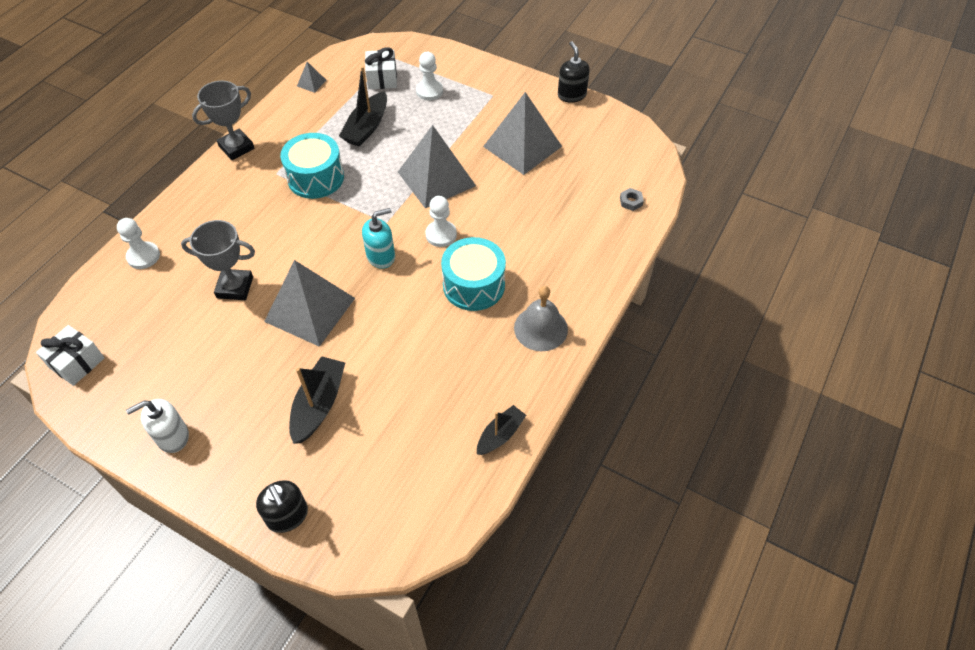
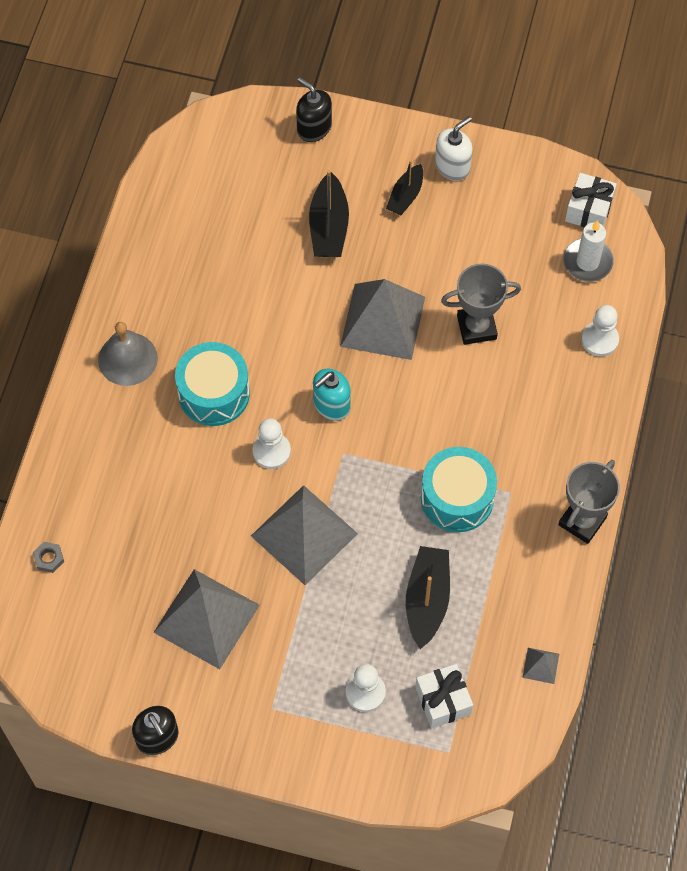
camera: 165 degrees right, 10 degrees up
black boat [477,405,526,455] -> black boat moved to [386,160,423,215]
none -> white candle [563,220,614,282]

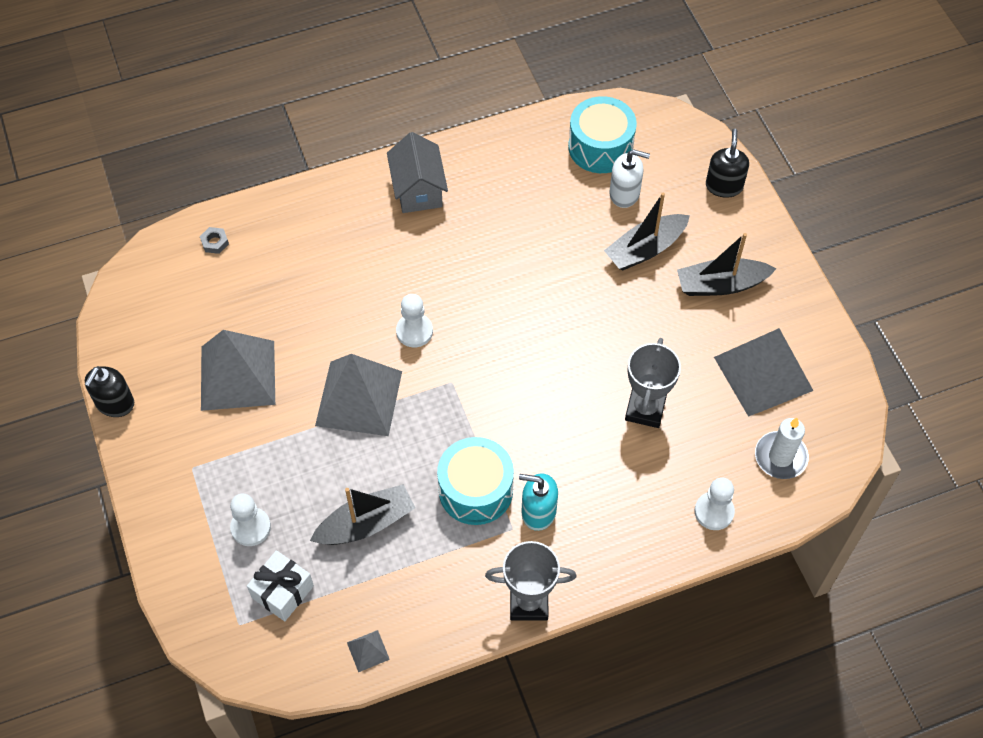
camera: 55 degrees right, 5 degrees down
grey bell [98,322,158,386] -> grey house [387,132,448,213]
turquoise drum [175,342,250,426] -> turquoise drum moved to [568,96,637,173]
turquoise soap dispenser [313,369,351,421] -> turquoise soap dispenser moved to [519,473,558,531]
grey pyramid [340,279,425,360] -> grey pyramid moved to [714,328,814,417]
black boat [386,160,423,215] -> black boat [677,233,776,296], size x1.55
white soap dispenser [435,116,473,181] -> white soap dispenser moved to [609,149,650,208]
grey trophy [441,264,521,345] -> grey trophy turned 60 degrees clockwise [625,338,681,428]
white gift [565,173,617,227] -> none

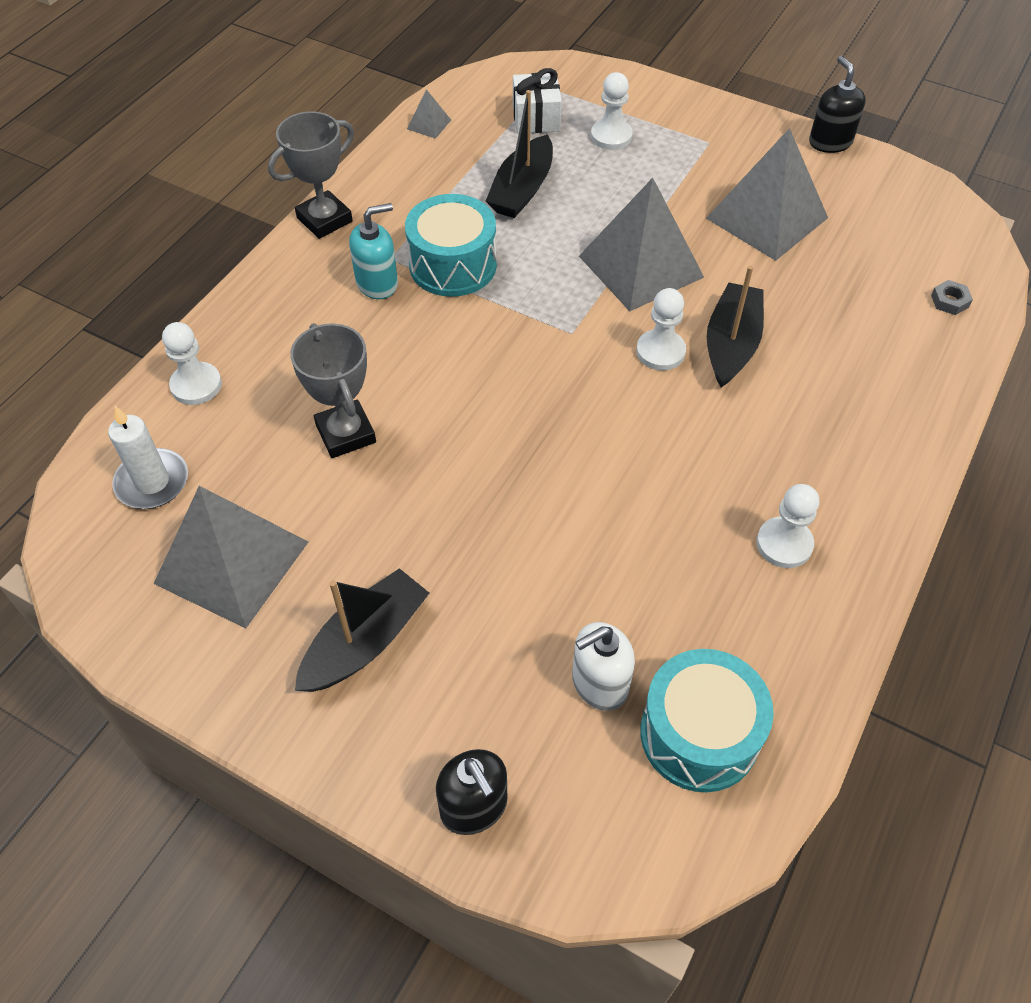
camera: 140 degrees right, 5 degrees down
grey house [387,132,448,213] -> none
black boat [604,193,690,271] -> black boat moved to [707,265,764,387]
none -> white pawn [756,484,819,568]

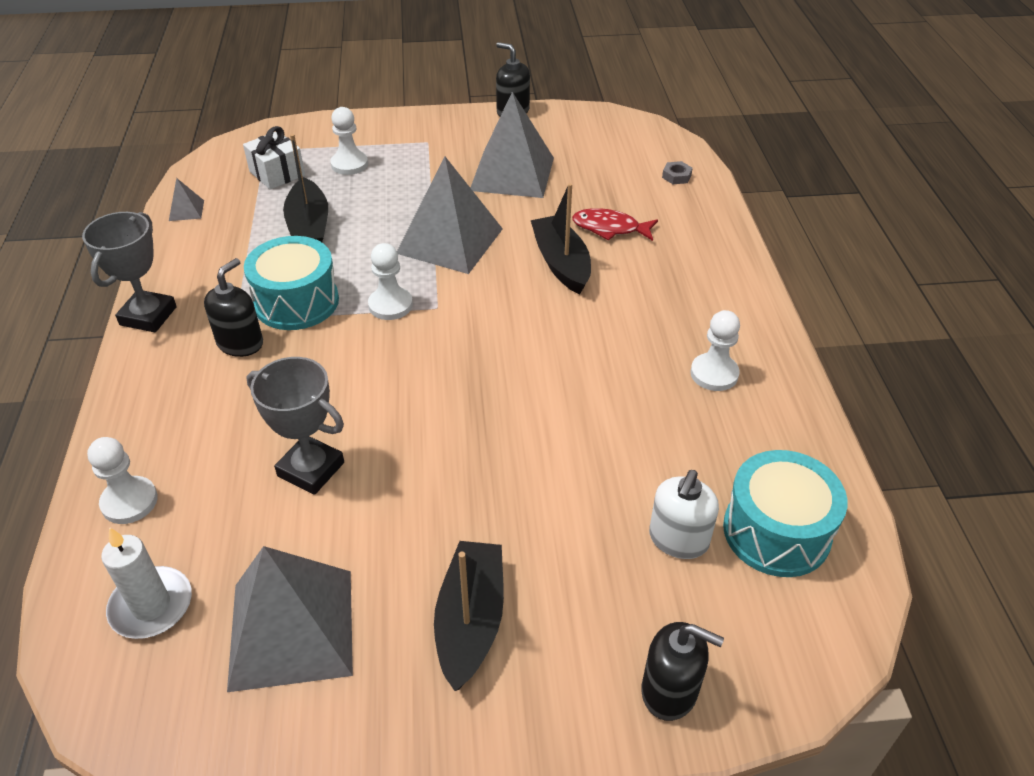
camera: 35 degrees left, 10 degrees down
turquoise soap dispenser [349,203,398,299] -> black soap dispenser [204,258,263,357]
white pawn [636,288,686,371] -> white pawn moved to [368,243,413,320]
none -> red fish [572,208,658,241]

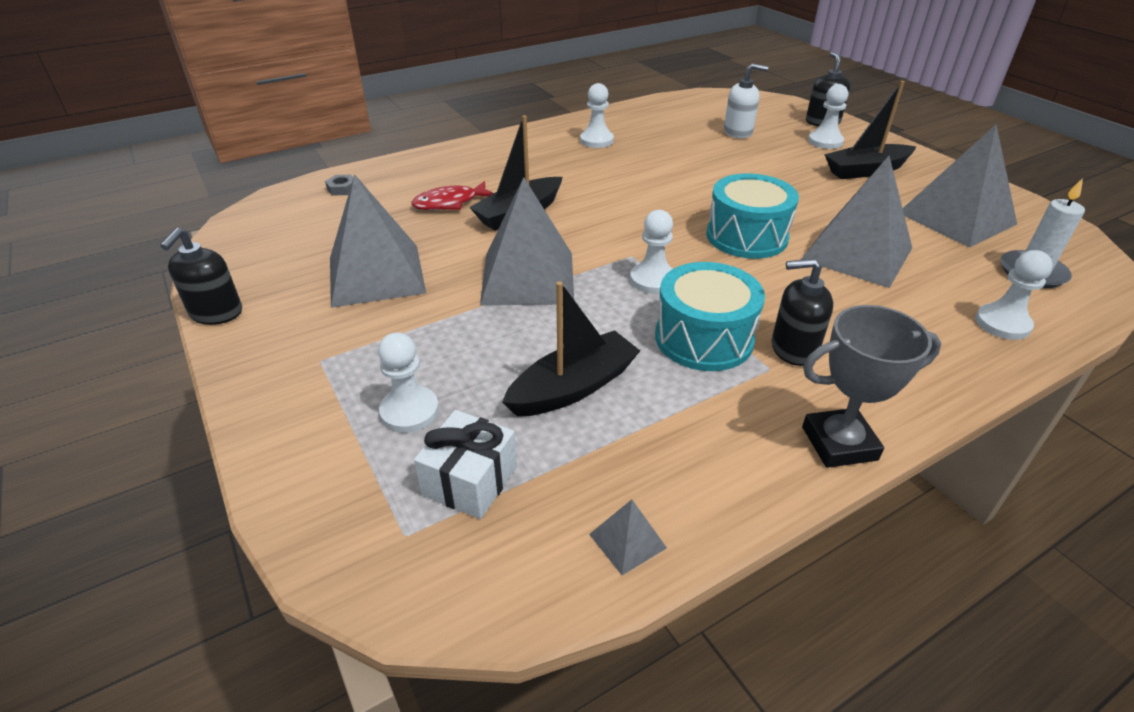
camera: 115 degrees left, 5 degrees down
grey trophy [246,357,344,495] -> grey pyramid [801,156,912,288]
red fish [572,208,658,241] -> red fish turned 75 degrees clockwise [412,181,494,210]
turquoise drum [723,450,847,577] -> turquoise drum moved to [706,173,799,259]
none -> white pawn [808,84,848,149]

